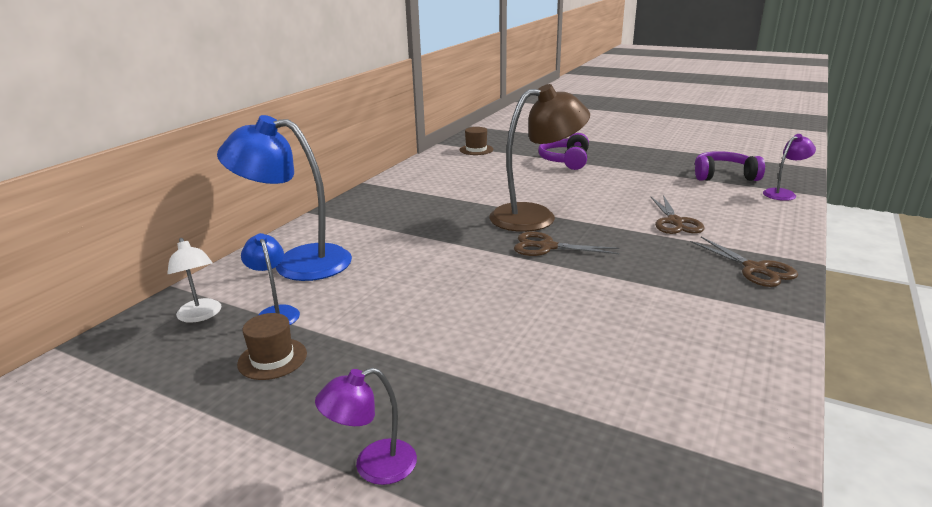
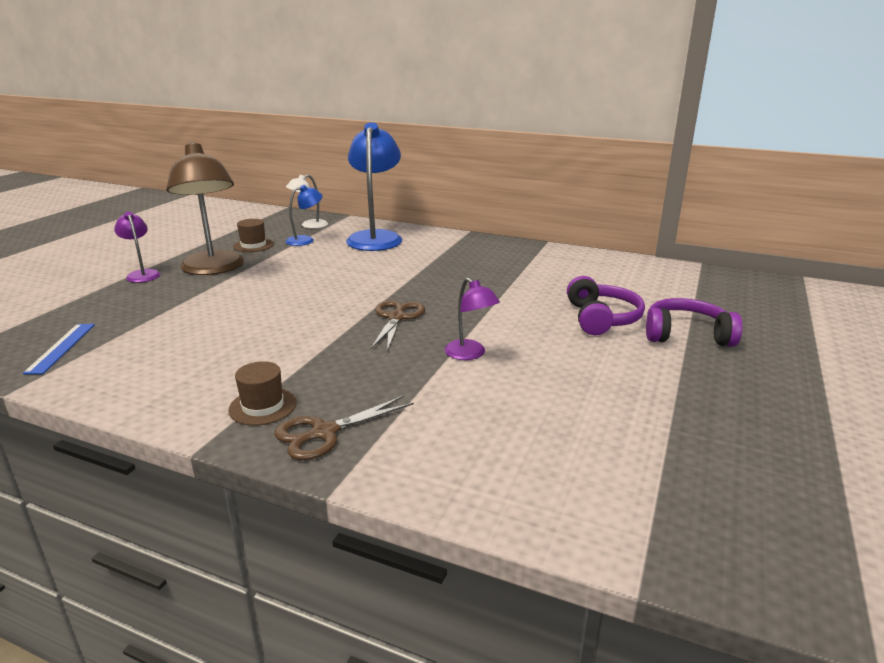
camera: 85 degrees right, 0 degrees up
brown hat [459,127,493,155] -> brown hat moved to [228,361,297,426]
brown lamp [489,84,590,232] -> brown lamp moved to [166,142,244,275]
brown scissors [651,195,705,234] -> none
purple headphones [695,151,765,181] -> purple headphones moved to [567,276,645,335]
purple lamp [763,134,816,201] -> purple lamp moved to [445,278,500,360]
none -> blue ruler [23,324,95,374]

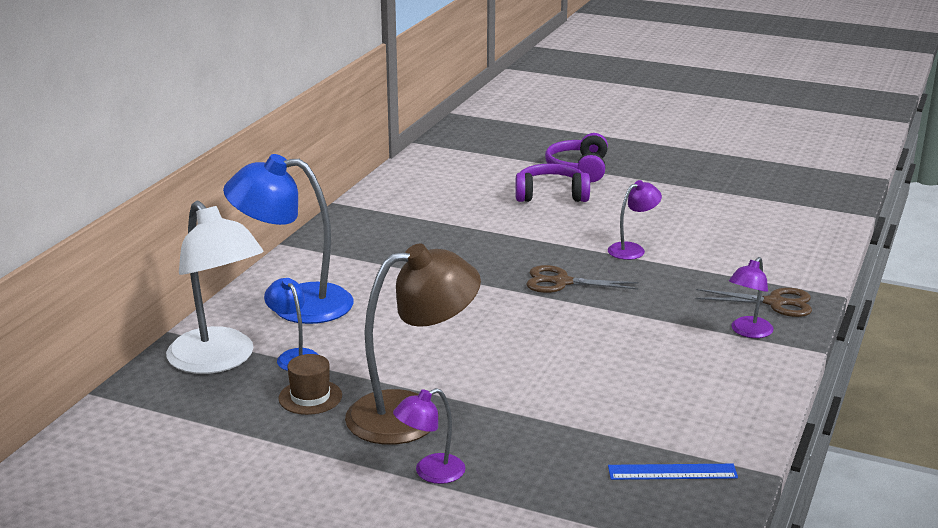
camera: 90 degrees left, 0 degrees up
brown hat [228,361,297,426] -> purple lamp [729,257,773,338]
brown scissors [274,396,414,460] -> brown scissors turned 45 degrees counterclockwise [696,288,812,317]
white lamp [286,174,328,229] -> white lamp [166,201,264,374], size x2.01

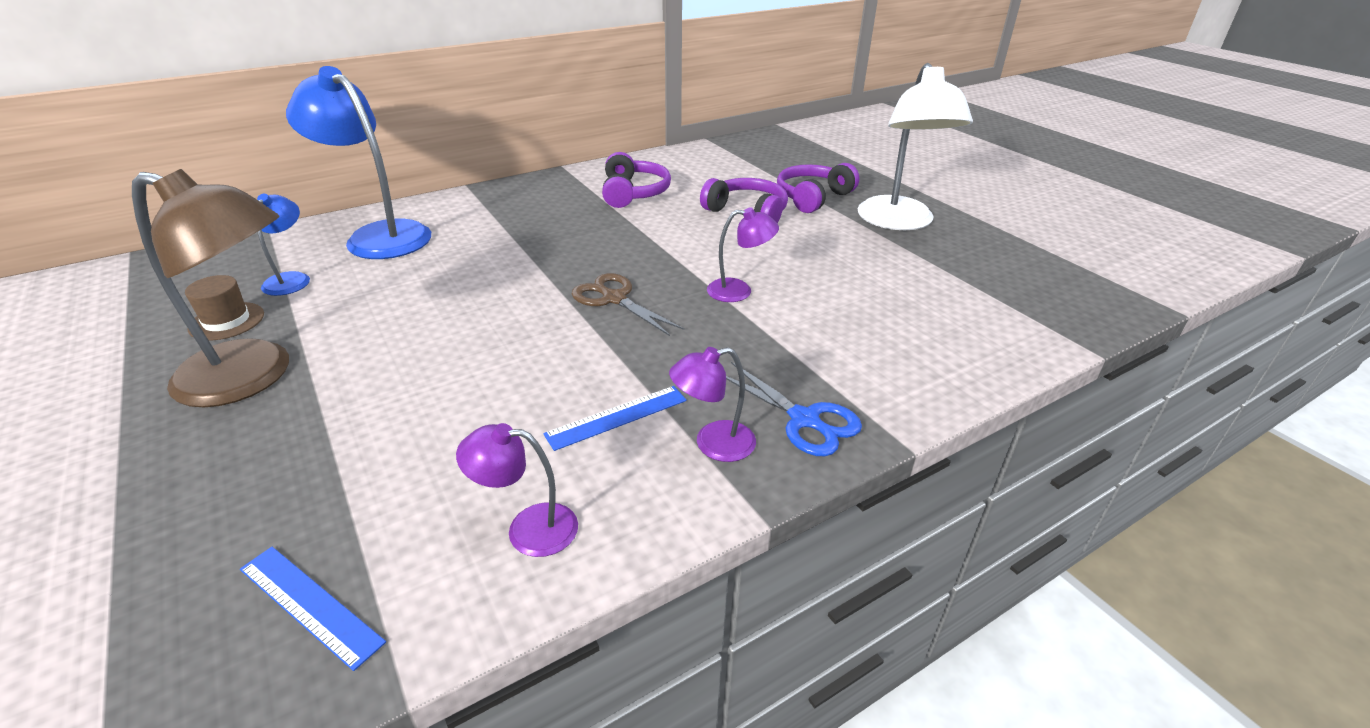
camera: 35 degrees right, 10 degrees up
white lamp [166,201,264,374] -> white lamp moved to [857,63,973,230]
purple lamp [393,388,465,484] -> purple lamp moved to [456,423,578,557]
brown scissors [696,288,812,317] -> blue scissors [726,362,862,456]
none -> blue ruler [543,386,687,451]
none -> purple headphones [602,152,671,208]

